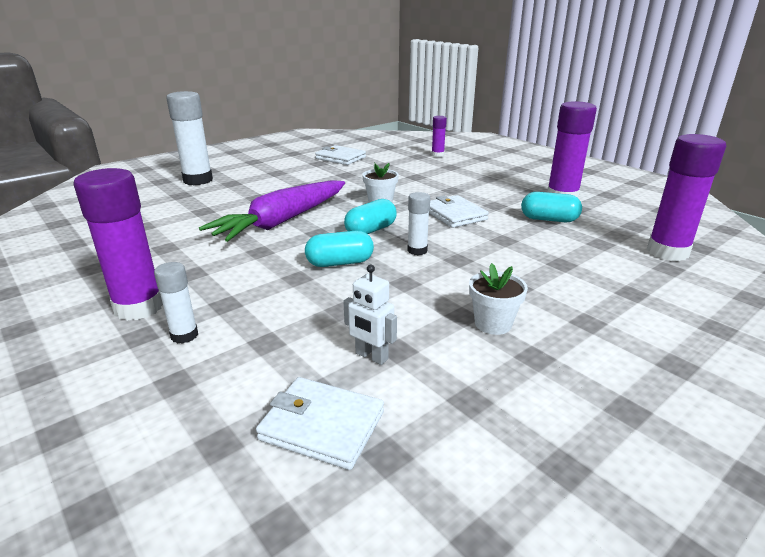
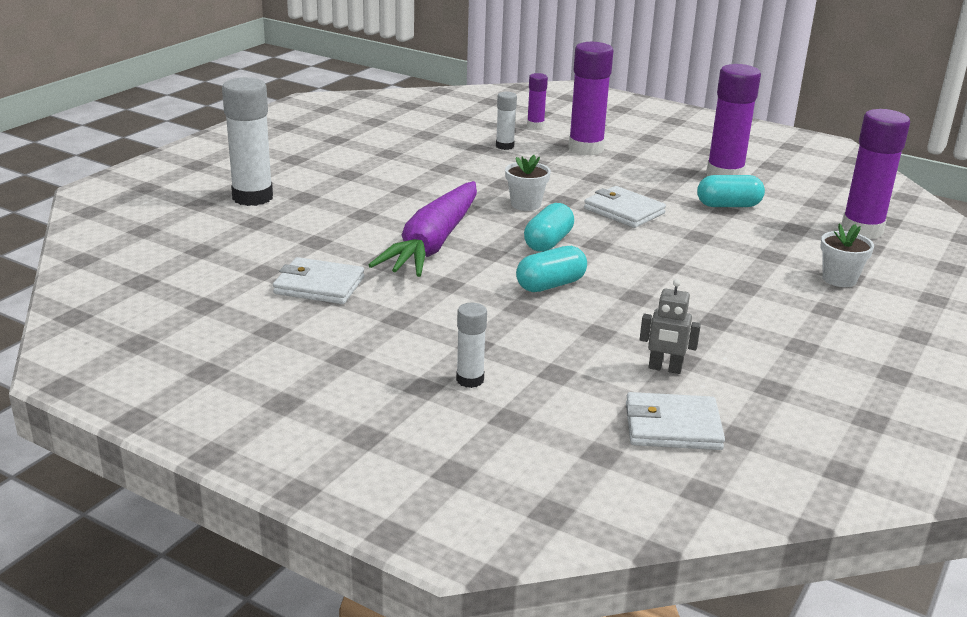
camera: 20 degrees left, 0 degrees up
purple glue stick [73,168,163,321] -> purple glue stick moved to [568,42,614,156]
white wallet [315,145,366,165] -> white wallet moved to [273,257,364,304]
white robot [343,265,397,365] -> grey robot [640,279,701,374]
white glue stick [407,192,430,255] -> white glue stick moved to [496,92,517,150]
white flower pot [469,263,528,335] -> white flower pot moved to [820,223,874,287]

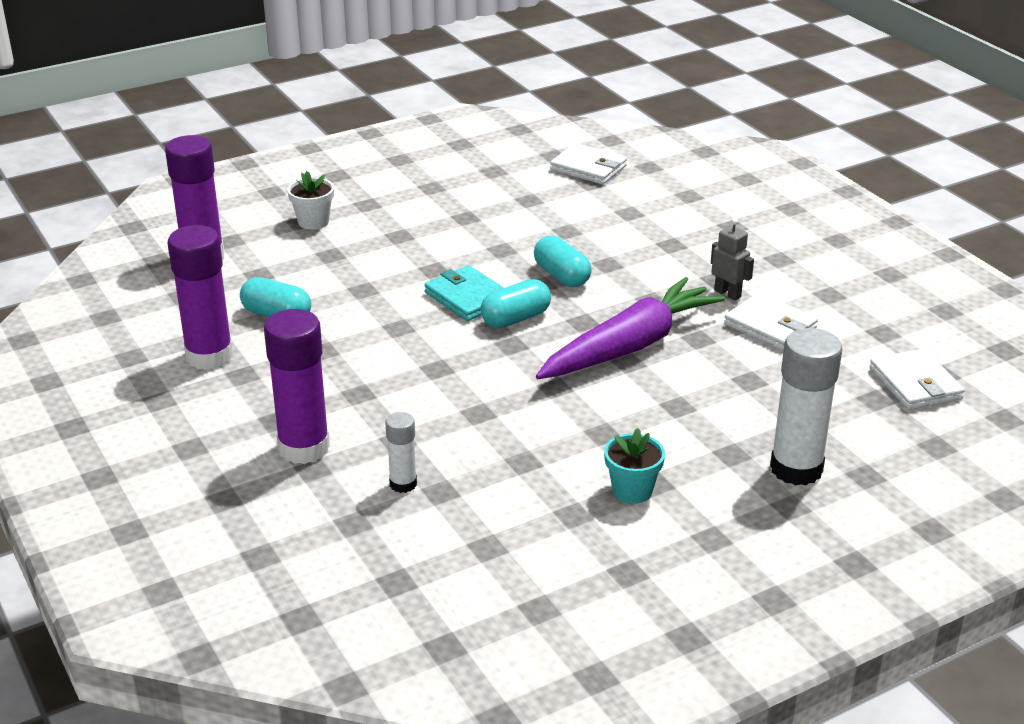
camera: 150 degrees left, 5 degrees up
white glue stick [456,303,487,388] -> none
white flower pot [505,155,551,211] -> none
turquoise capsule [516,246,587,292] -> turquoise capsule turned 60 degrees clockwise [534,235,592,287]
purple glue stick [527,73,548,129] -> none
white wallet [584,186,666,228] -> white wallet moved to [870,348,965,410]
grey robot [640,279,701,374] -> grey robot moved to [711,218,754,300]
none -> turquoise wallet [425,265,504,321]
none -> turquoise flower pot [604,428,665,504]

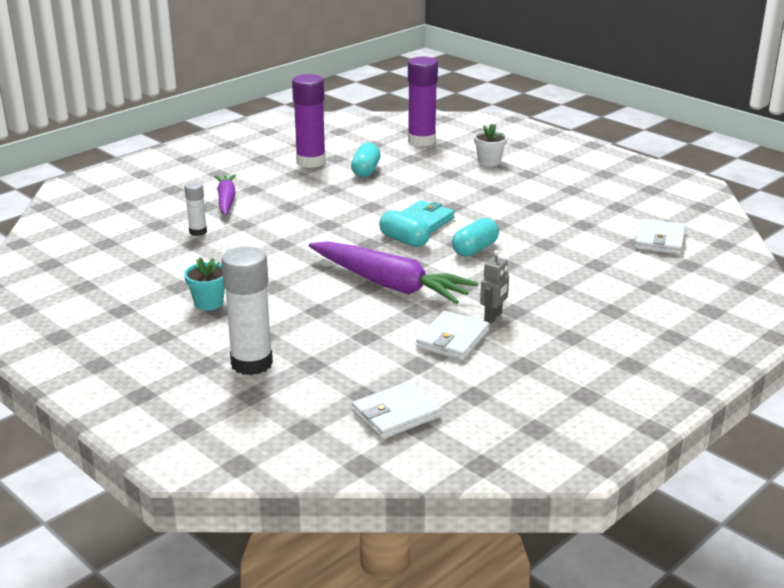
camera: 75 degrees right, 5 degrees down
purple glue stick [264,309,330,464] -> purple carrot [214,174,236,215]

